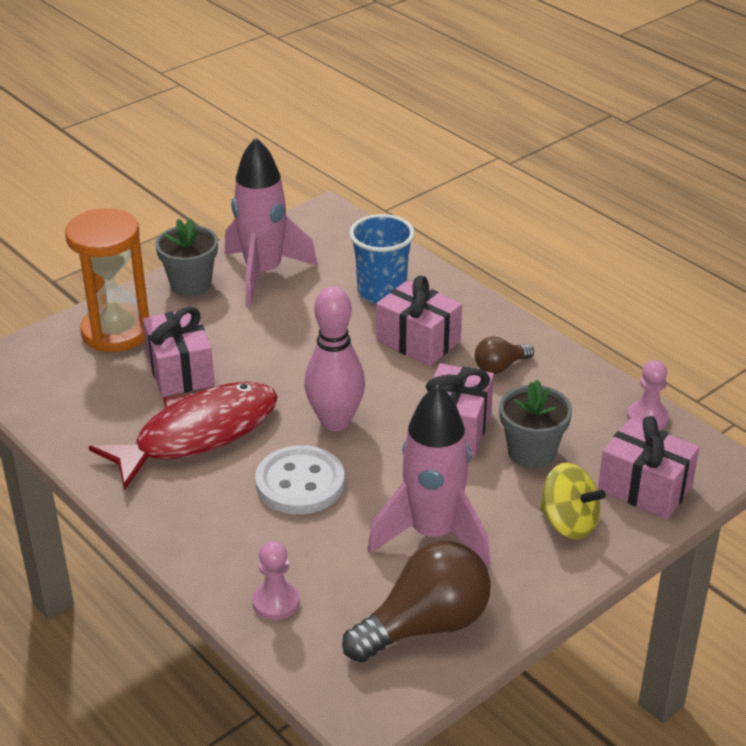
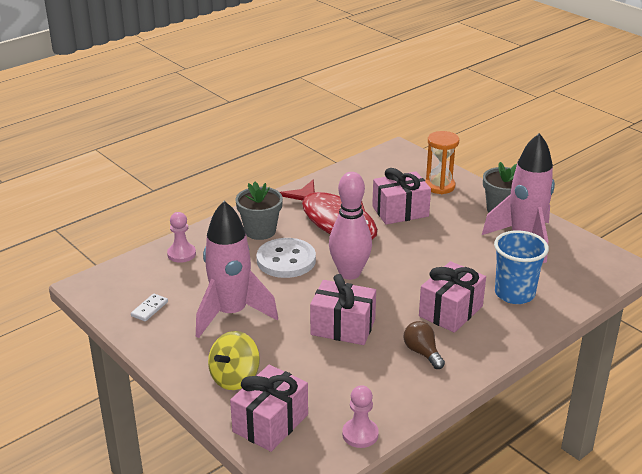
camera: 90 degrees right, 5 degrees down
orange hourglass [65,208,149,352] -> orange hourglass [425,131,459,194], size x0.66
brown light bulb [342,541,491,662] -> white domino [131,294,168,321]
grey flower pot [499,379,572,469] -> grey flower pot moved to [236,182,283,240]

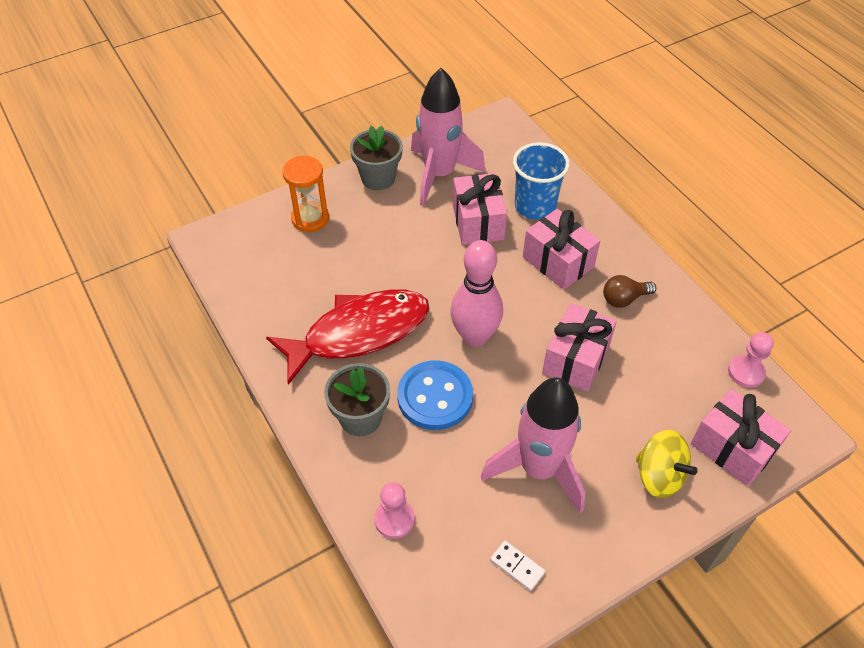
camera: 80 degrees left, 20 degrees up
white button [256,238,316,278] -> blue button [397,360,473,430]
pink gift [372,168,431,225] -> pink gift moved to [453,173,507,245]

